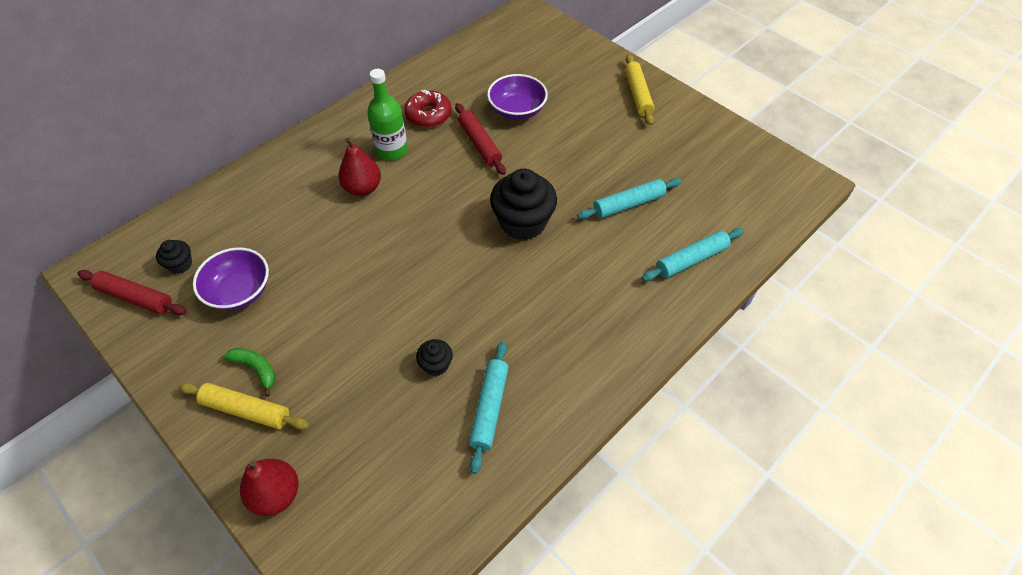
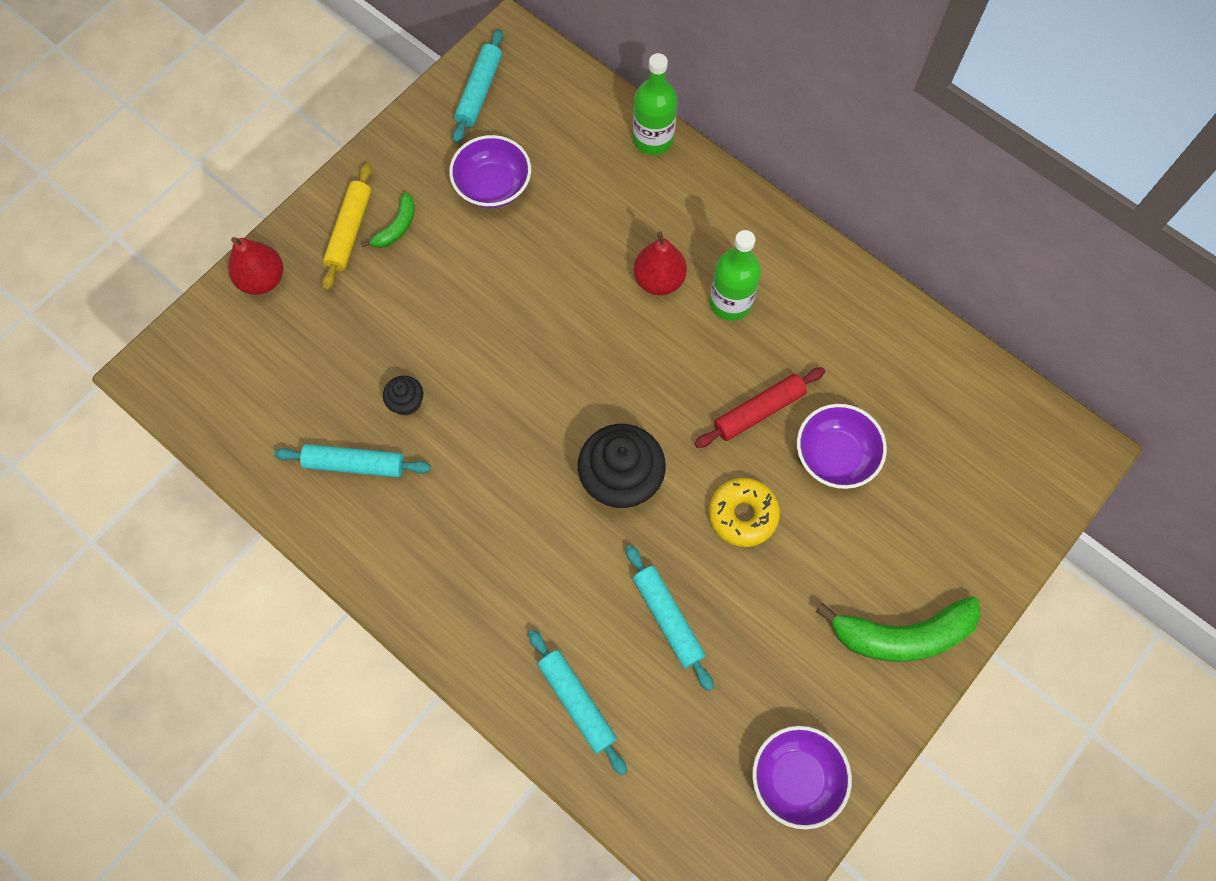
camera: 85 degrees right, 15 degrees up
red rolling pin [77,270,187,315] -> turquoise rolling pin [453,29,503,143]
black cupcake [156,240,192,274] -> none
red donut [404,90,452,127] -> none
yellow rolling pin [625,54,654,125] -> green banana [816,596,981,662]
none -> green bottle [633,53,677,155]
none -> yellow donut [709,478,780,547]
none -> purple bowl [752,726,852,829]

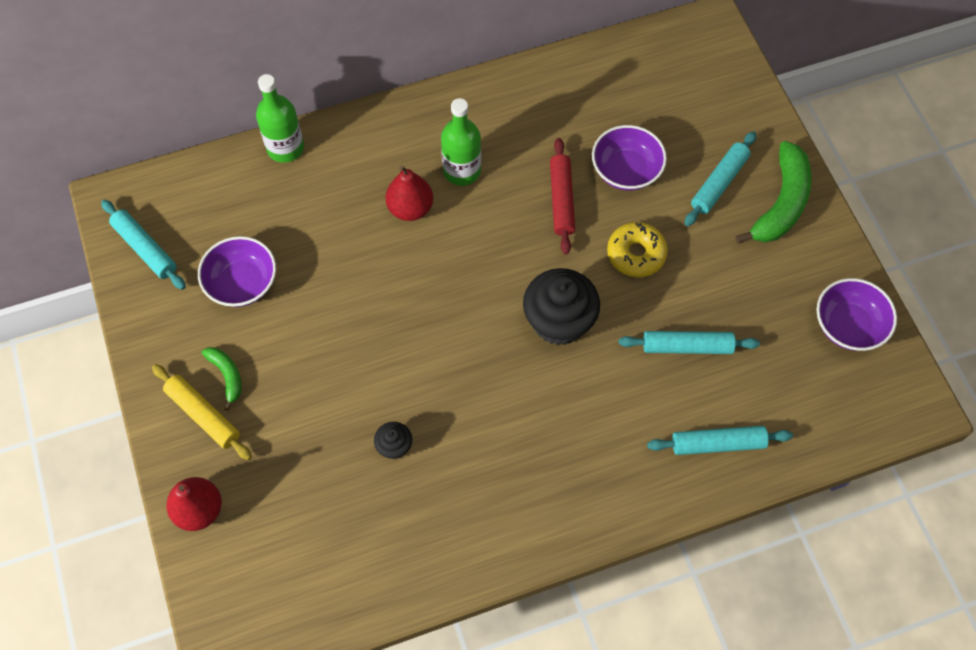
camera: 60 degrees left, 5 degrees down
turquoise rolling pin [274,444,431,478] -> turquoise rolling pin moved to [685,131,756,226]

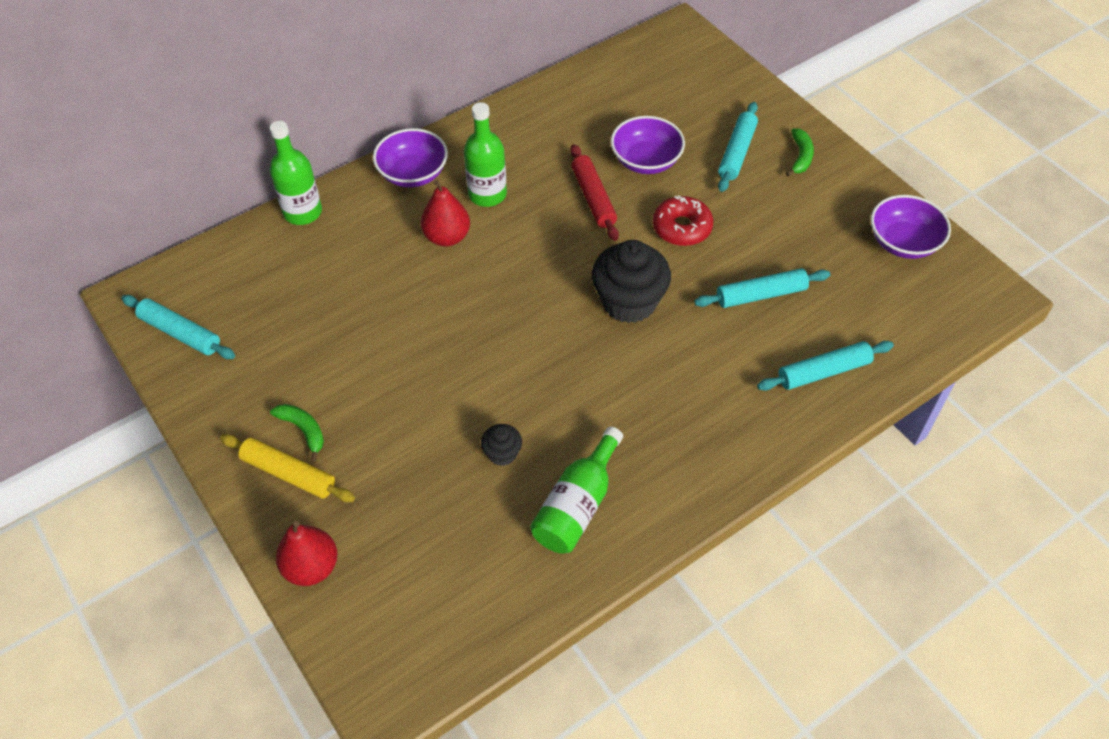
camera: 15 degrees left, 10 degrees down
purple bowl [198,236,276,307] -> purple bowl moved to [373,128,448,188]
yellow donut [607,222,668,277] -> red donut [653,195,713,246]
green banana [735,141,812,244] -> green banana [786,128,814,176], size x0.51
none -> green bottle [530,427,623,554]

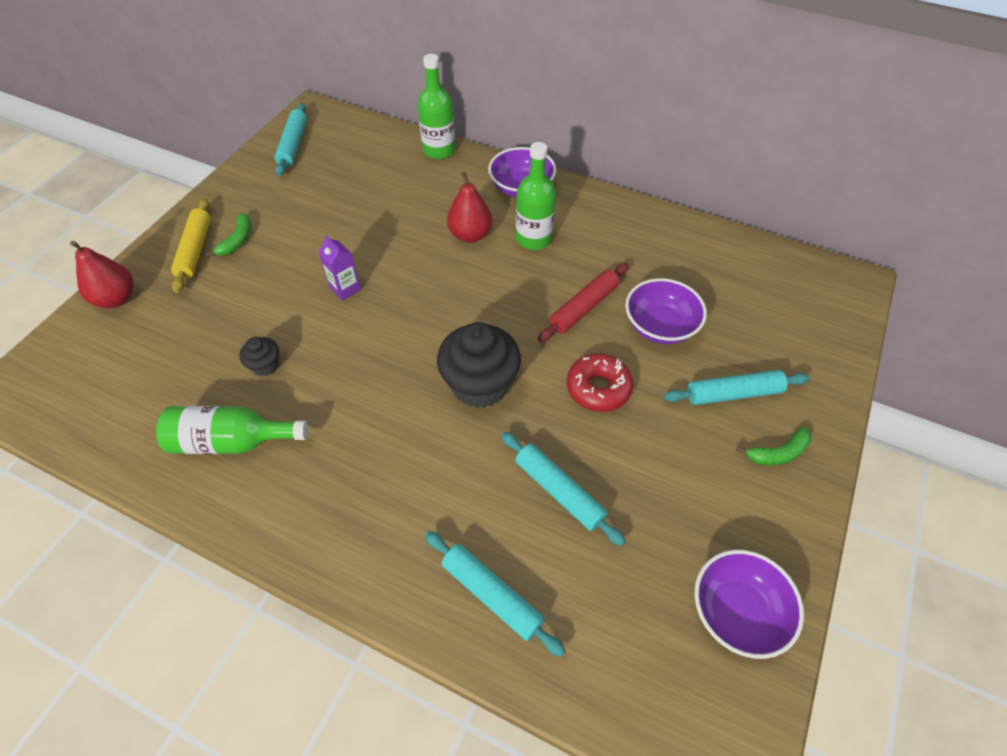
camera: 60 degrees right, 0 degrees up
none -> purple carton [319,235,361,301]

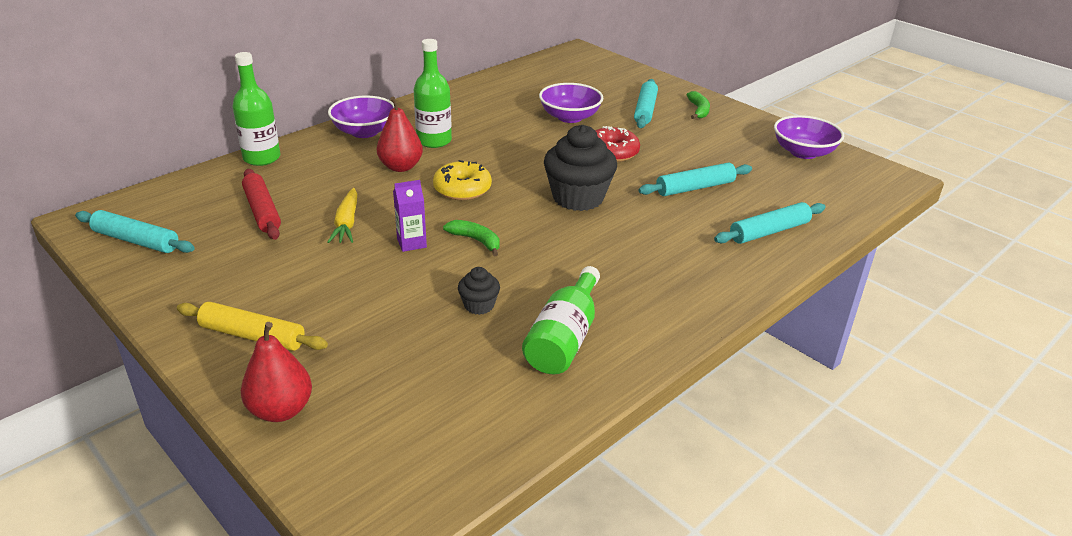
camera: 70 degrees left, 20 degrees down
green banana [206,213,251,257] -> green banana moved to [443,220,500,256]
red rolling pin [538,263,629,342] -> red rolling pin moved to [242,169,281,240]
none -> yellow carrot [328,188,357,243]
none -> yellow donut [433,160,492,200]

